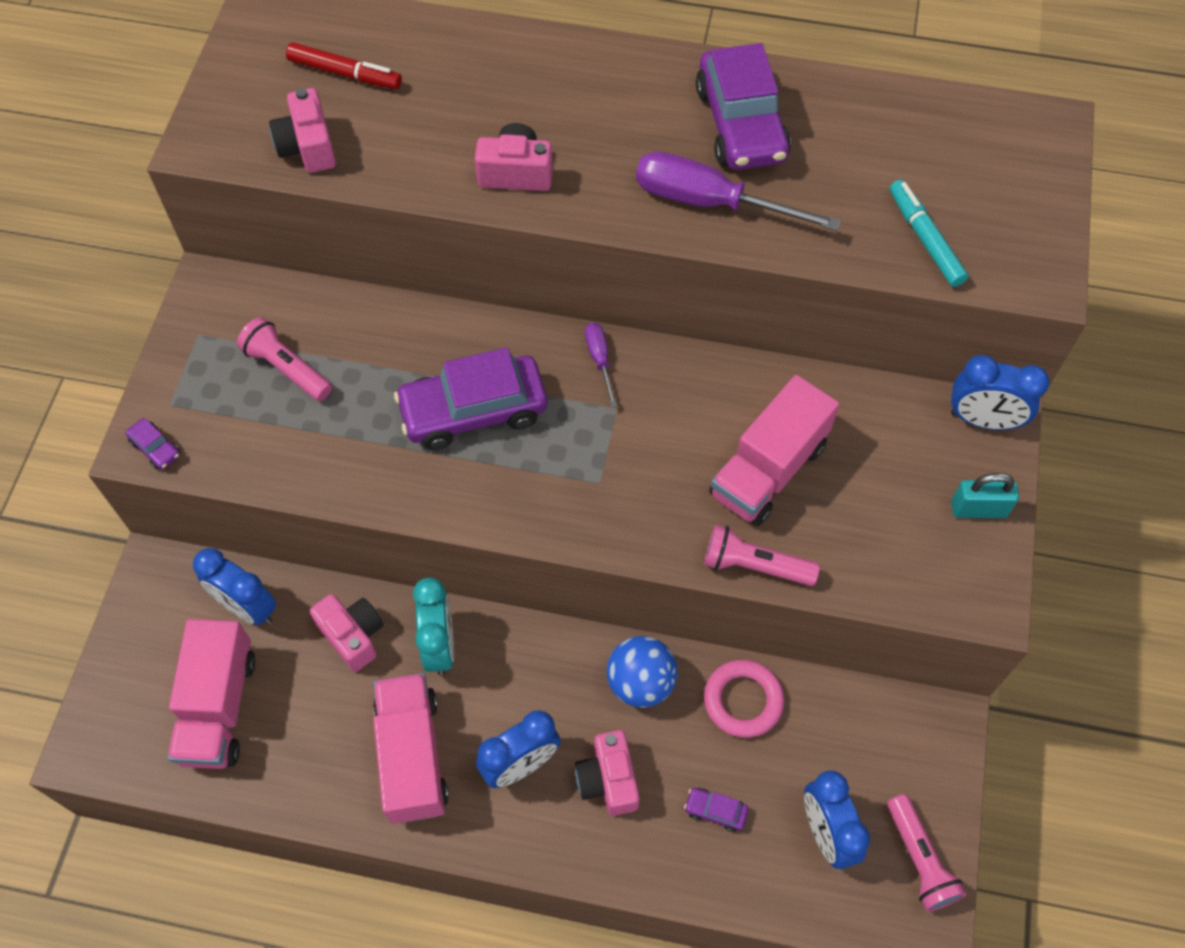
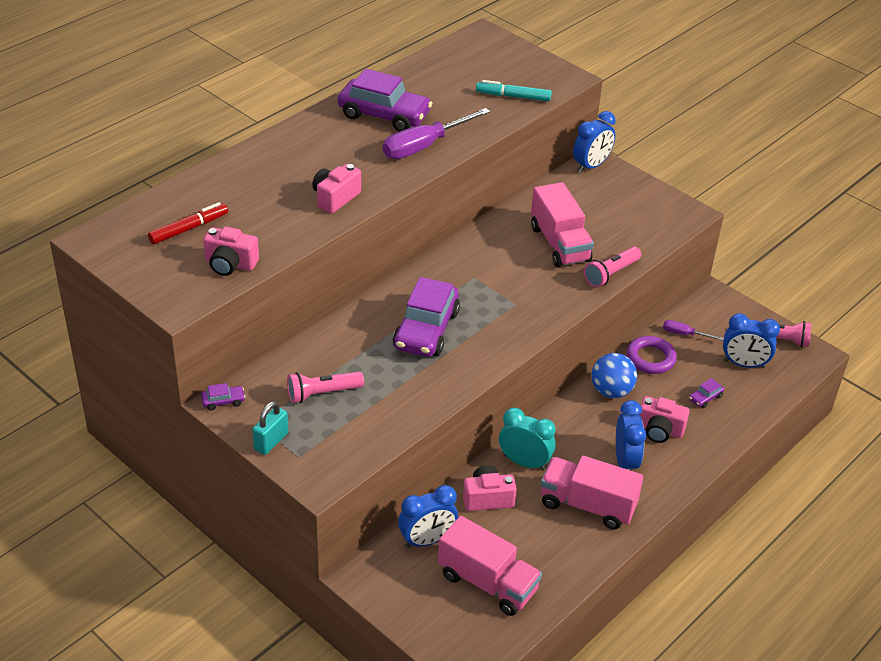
camera: 60 degrees left, 20 degrees down
purple car [126,418,180,470] -> purple car moved to [201,383,245,410]
purple screwdriver [585,322,617,407] -> purple screwdriver moved to [663,320,724,341]
pink ring [704,660,784,738] -> purple ring [626,336,677,374]
turquoise padlock [951,473,1019,518] -> turquoise padlock moved to [252,401,288,455]

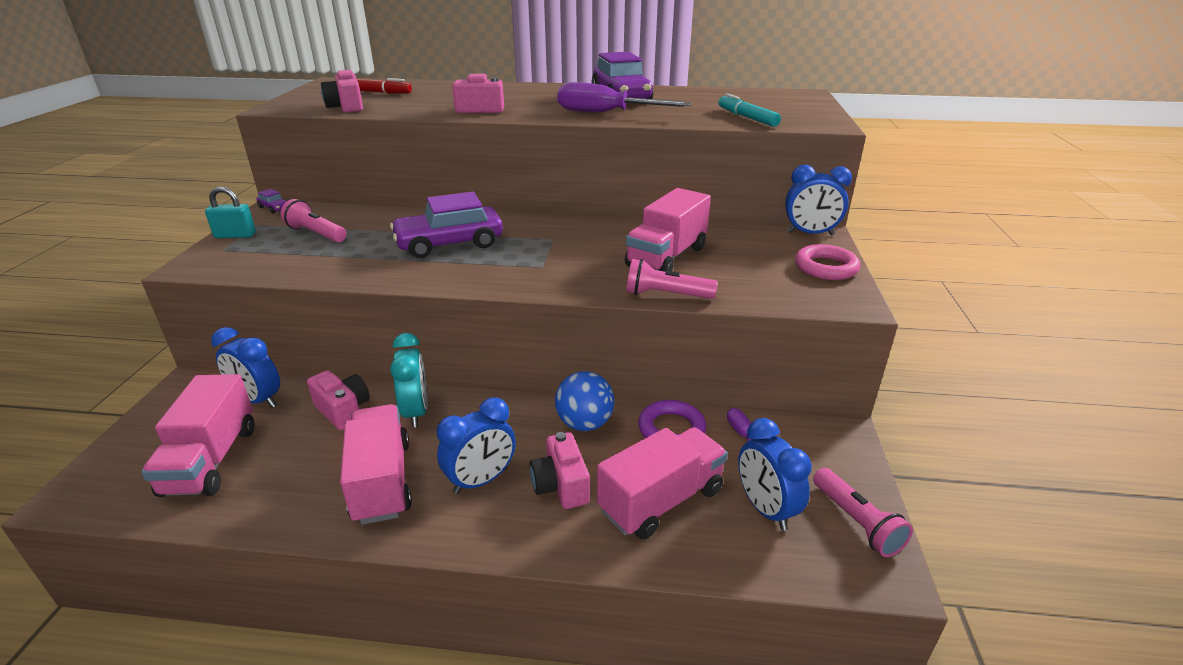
camera: 55 degrees right, 10 degrees down
purple car [689,378,724,408] -> pink truck [597,427,728,539]
none -> pink ring [795,244,860,280]

